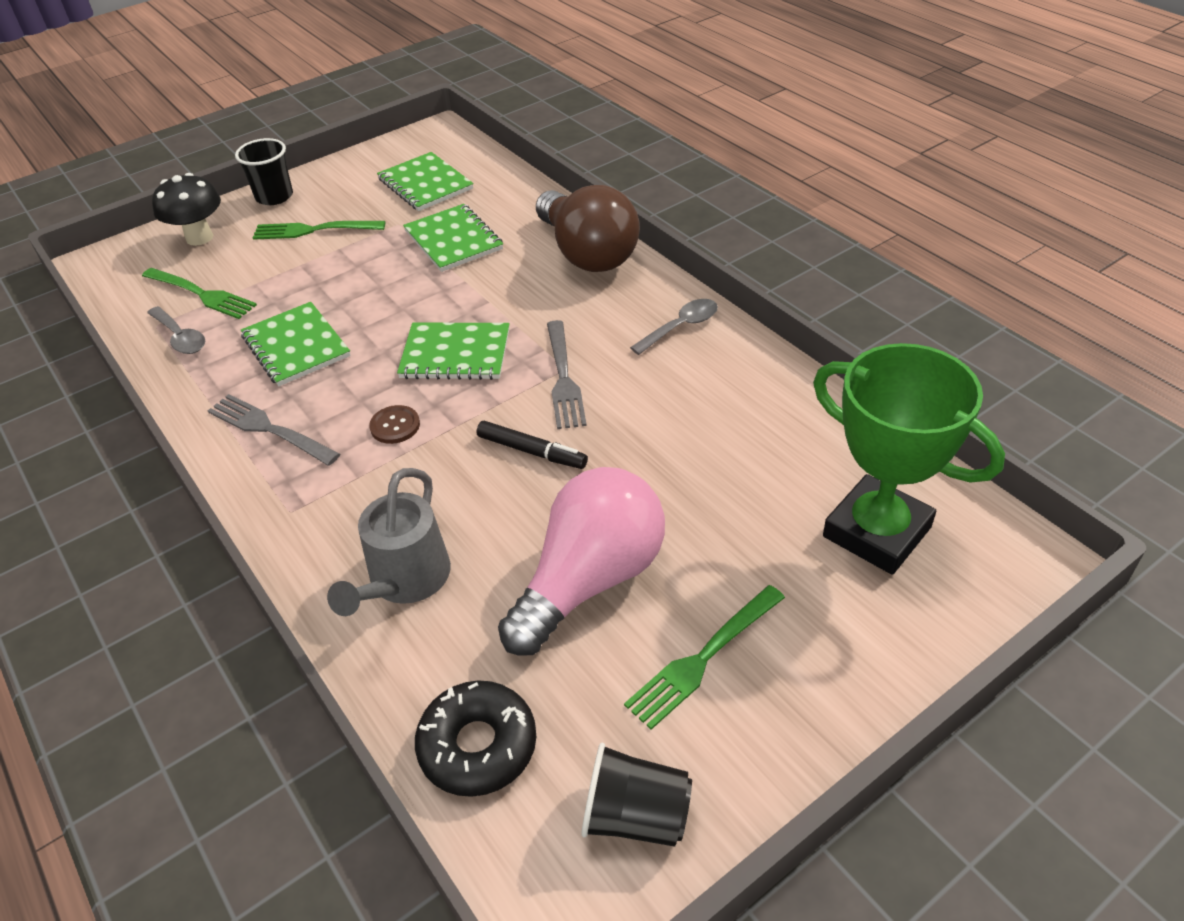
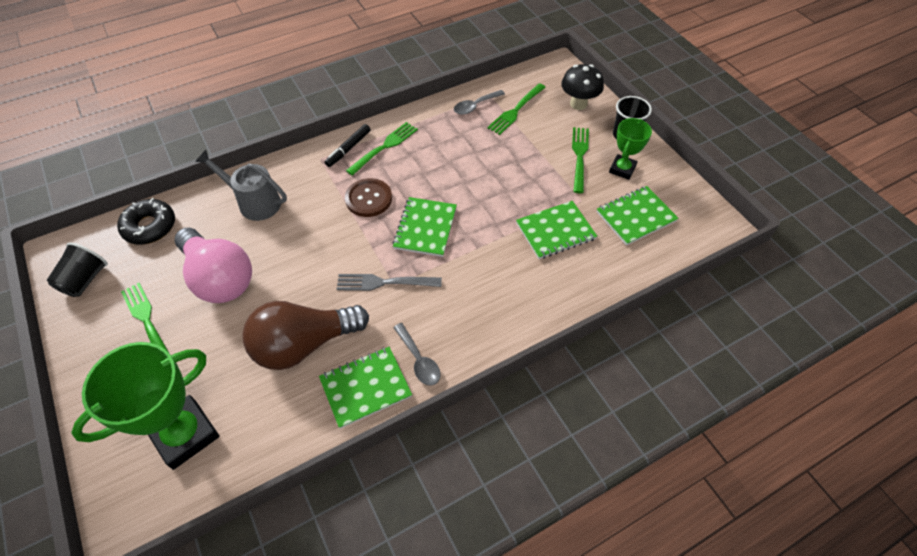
camera: 95 degrees right, 10 degrees up
grey fork [208,394,340,466] -> green fork [346,122,418,176]
green notebook [241,302,351,386] -> green notebook moved to [319,347,412,429]
brown button [369,405,420,444] -> brown button [345,178,392,217], size x1.63
black marker [477,421,588,469] -> black marker moved to [325,124,371,167]
brown light bulb [536,185,640,272] -> brown light bulb moved to [242,301,369,370]
none -> green trophy [609,118,652,180]

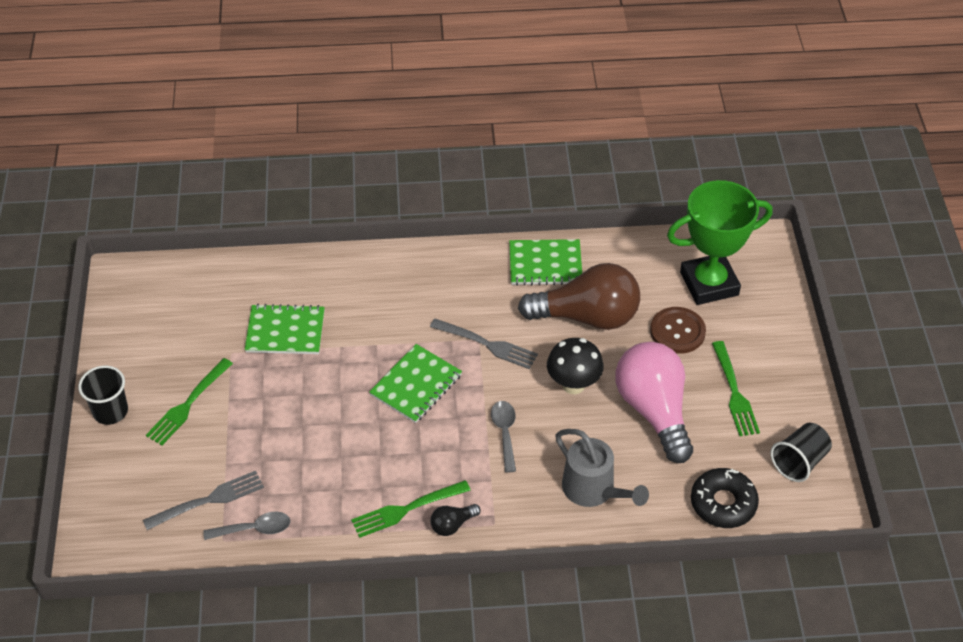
camera: 155 degrees left, 5 degrees down
black marker [325,124,371,167] -> black light bulb [430,504,481,536]
brown button [345,178,392,217] -> brown button moved to [650,307,706,354]
grey spoon [393,323,441,386] -> grey spoon moved to [491,401,516,473]
green fork [487,83,546,135] -> grey fork [143,471,264,530]
black mushroom [561,64,604,110] -> black mushroom moved to [547,338,604,394]
green notebook [597,186,679,245] -> none
green trophy [609,118,652,180] -> none

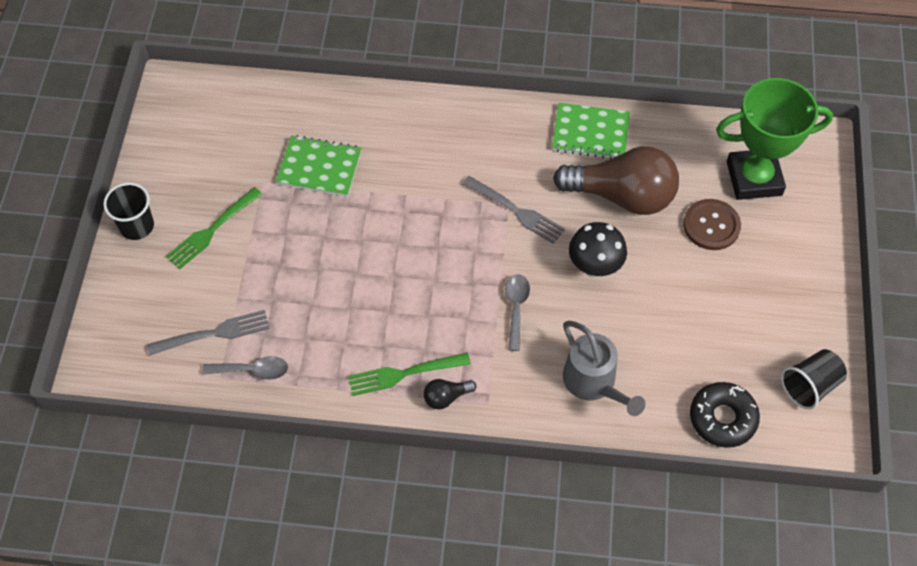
camera: 10 degrees right, 10 degrees up
green notebook [369,344,462,423] -> none
pink light bulb [615,342,693,463] -> none
green fork [712,341,760,436] -> none

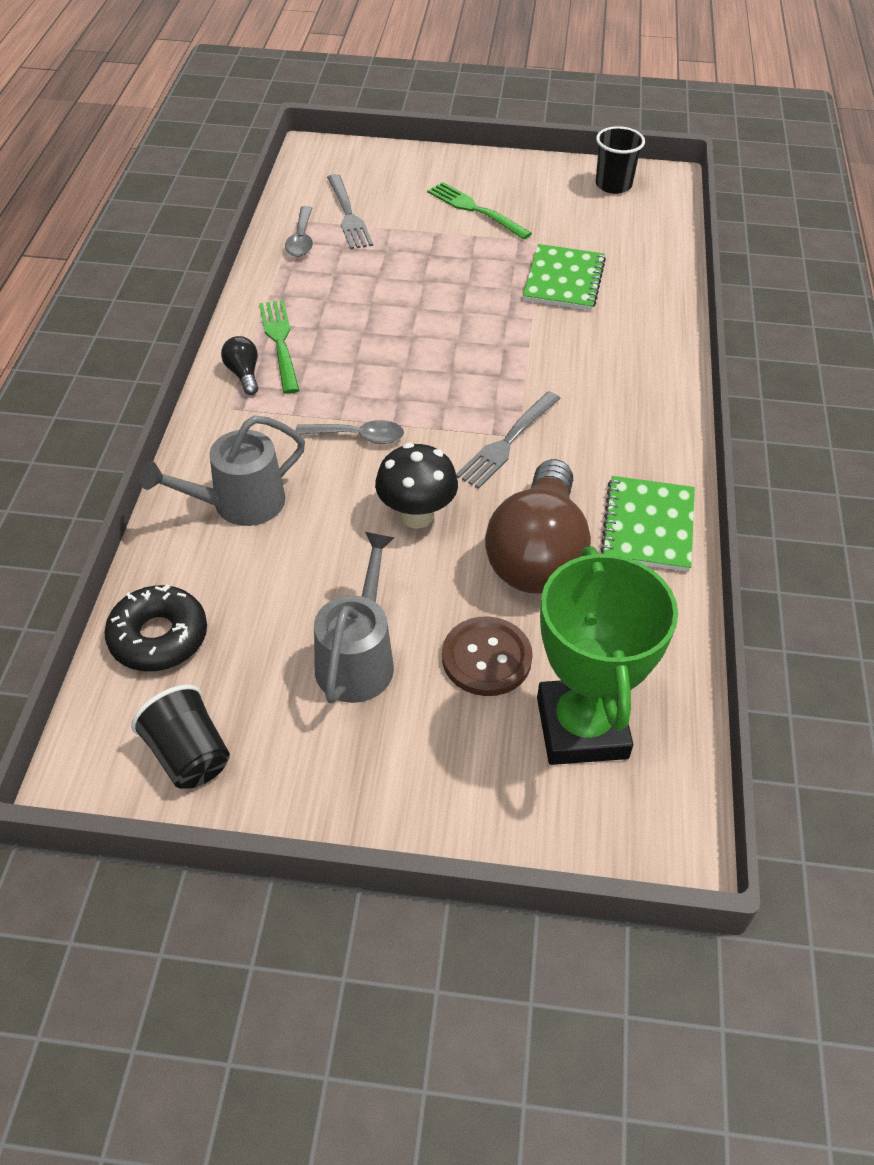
camera: 90 degrees right, 10 degrees down
black cup [103,183,154,240] -> black cup moved to [596,126,645,194]
none -> grey watering can [314,532,394,704]

